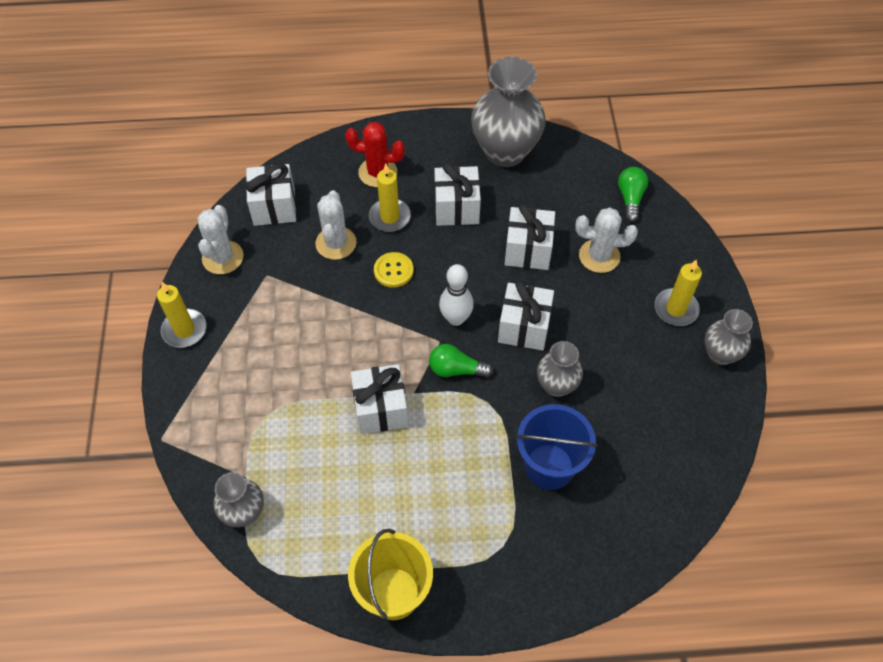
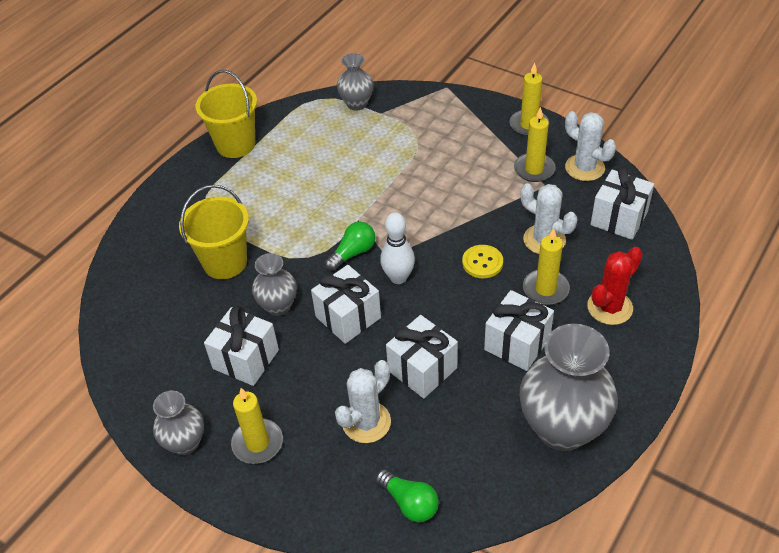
camera: 130 degrees right, 10 degrees down
white gift [351,364,408,434] -> white gift moved to [204,306,279,386]
blue bucket [515,404,597,490] -> yellow bucket [179,185,249,279]
none -> yellow candle [514,107,556,182]

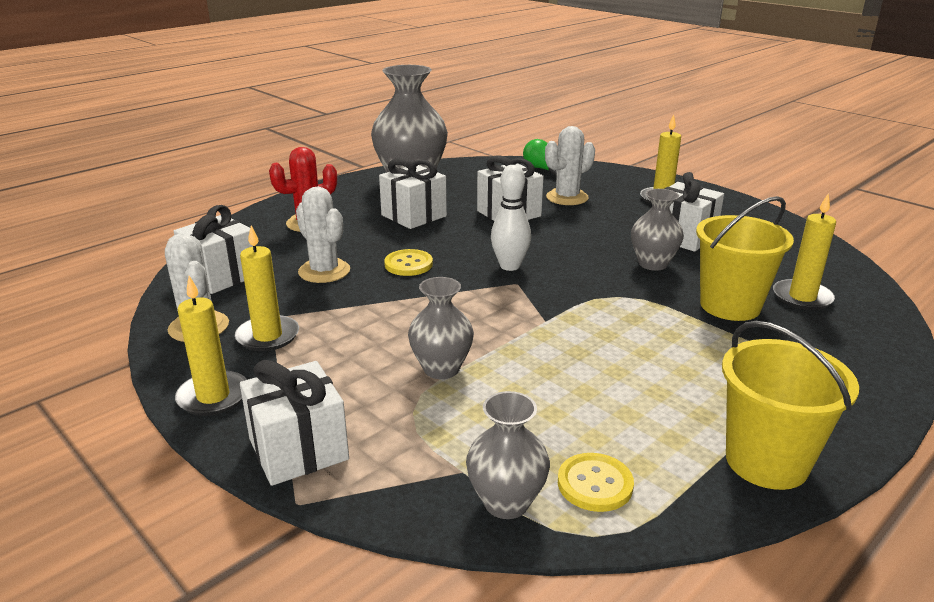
camera: 170 degrees left, 20 degrees down
grey vase [153,391,204,455] -> grey vase moved to [408,277,474,379]
white gift [311,265,381,344] -> white gift moved to [240,360,349,486]
green light bulb [325,222,375,271] -> none
yellow candle [523,228,570,305] -> yellow candle moved to [773,194,836,310]
none -> yellow button [558,453,634,512]

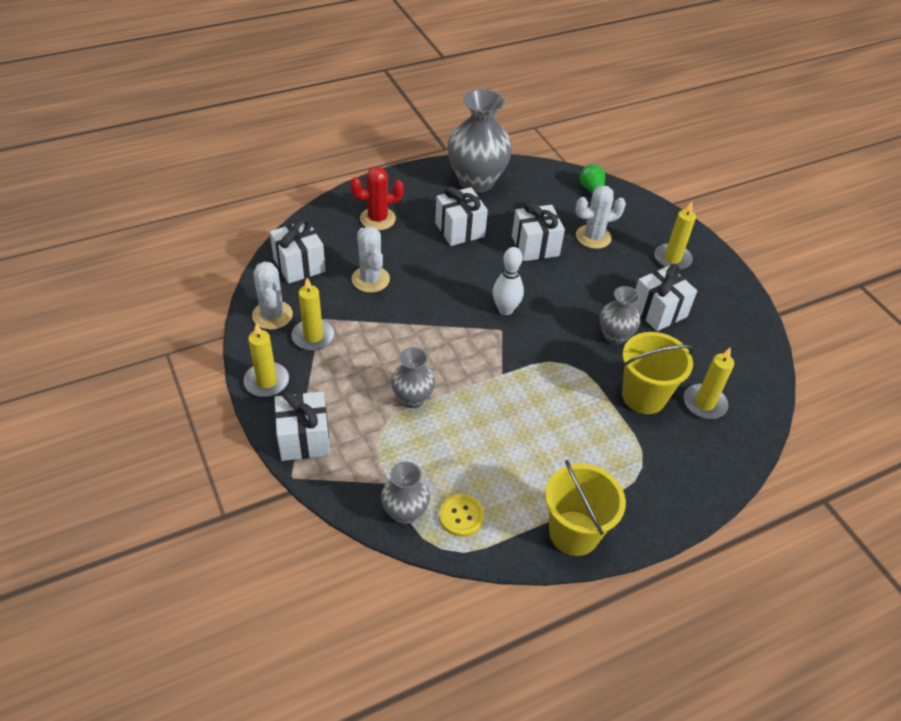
camera: 15 degrees right, 20 degrees up
yellow button [384,249,433,276] -> none

